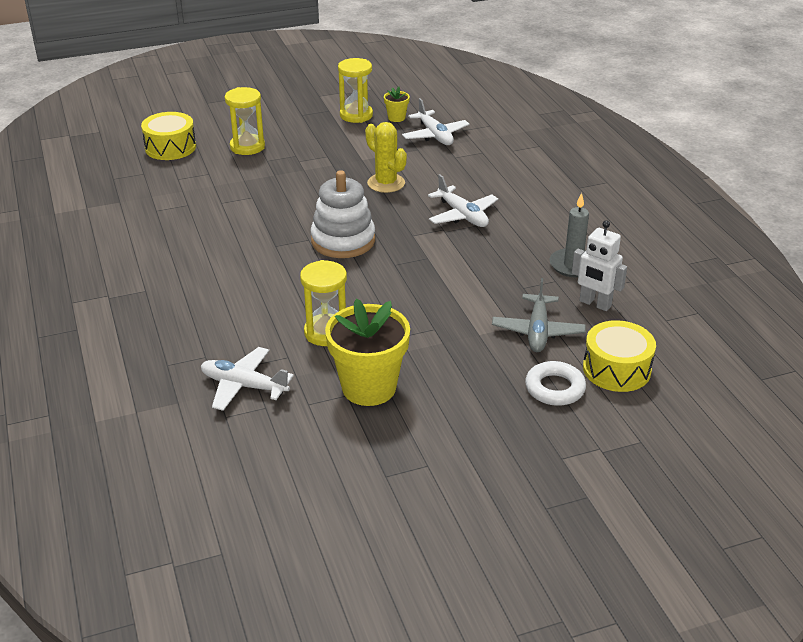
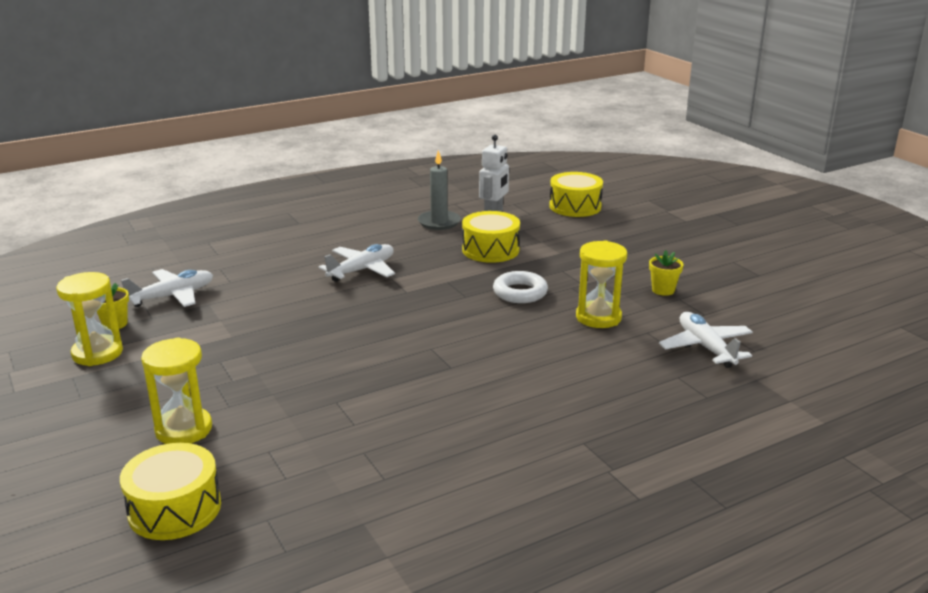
camera: 100 degrees left, 10 degrees down
white plane [201,347,294,411] -> white plane turned 150 degrees clockwise [659,312,753,368]
white stacking toy [311,170,375,258] -> none
yellow flower pot [325,299,410,406] -> yellow flower pot [649,250,683,296], size x0.45
yellow cactus [365,122,407,193] -> none
grey plane [492,278,585,352] -> none
white ring [525,361,586,406] -> white ring moved to [493,271,548,303]
none -> yellow drum [462,211,520,263]

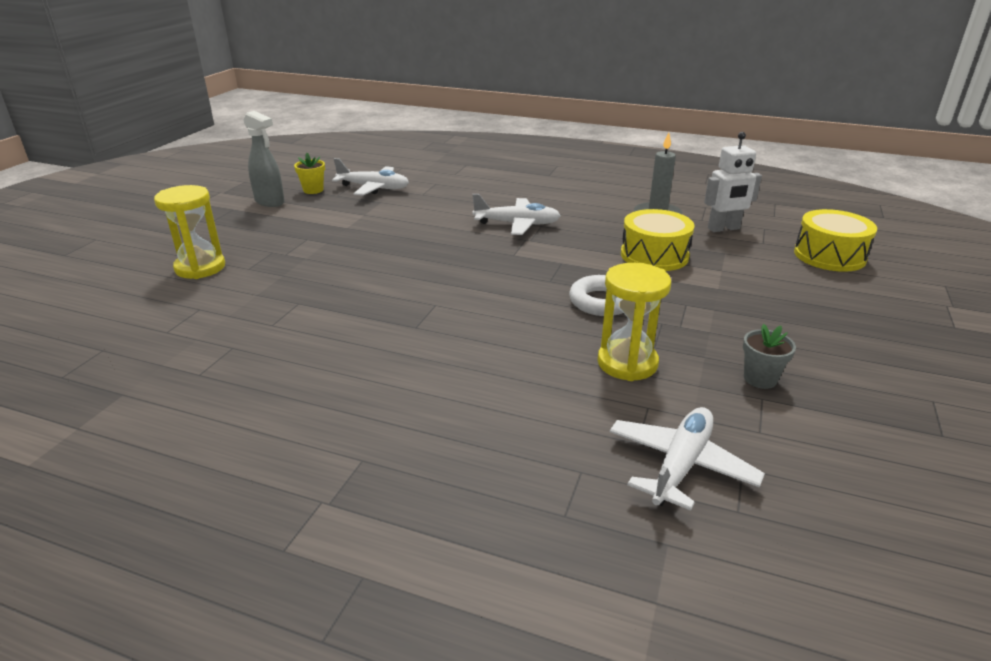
camera: 50 degrees right, 5 degrees up
yellow hourglass [56,272,123,366] -> grey spray bottle [243,111,285,207]
yellow drum [120,443,221,540] -> none
yellow flower pot [649,250,683,296] -> grey flower pot [743,324,796,389]

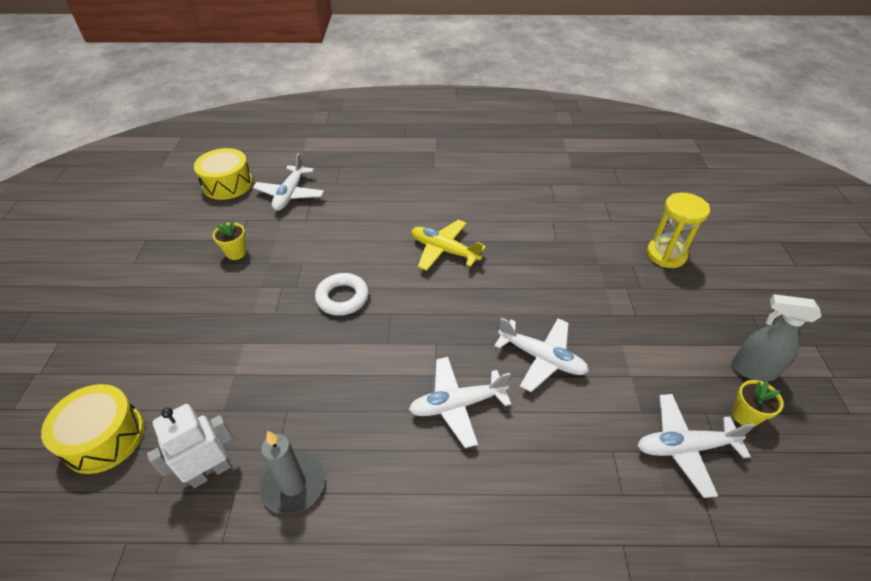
camera: 160 degrees right, 15 degrees up
yellow hourglass [597,263,671,381] -> none
yellow drum [621,209,695,271] -> yellow drum moved to [194,148,253,200]
grey flower pot [743,324,796,389] -> yellow flower pot [213,220,246,260]
none -> yellow plane [411,220,486,271]
none -> white plane [494,317,589,392]

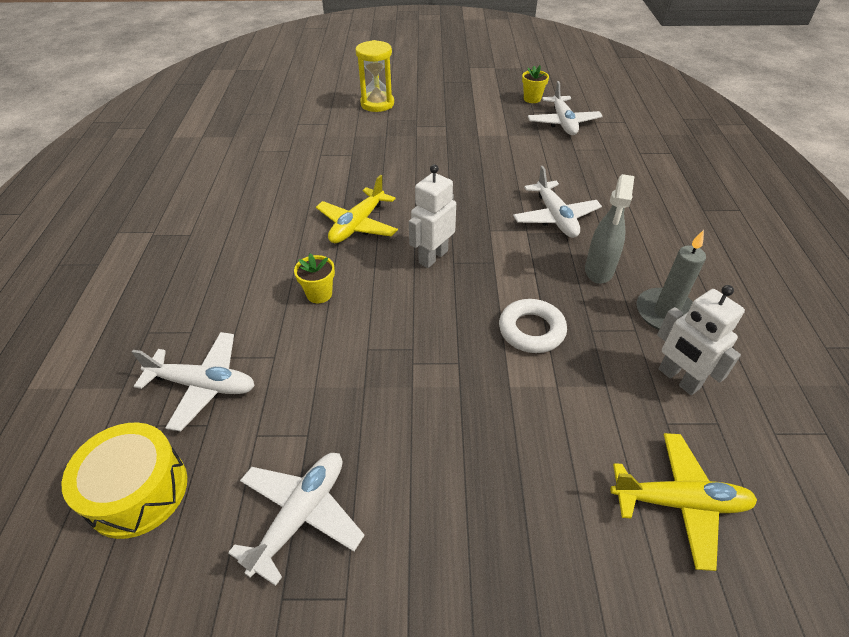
camera: 90 degrees left, 0 degrees up
yellow drum [41,384,144,474] -> yellow plane [611,433,757,571]
yellow flower pot [213,220,246,260] -> yellow flower pot moved to [294,253,335,303]
white ring [315,273,368,316] -> white ring moved to [499,299,567,353]
white plane [494,317,589,392] -> white plane moved to [228,453,365,586]
grey spray bottle [731,294,822,382] -> grey spray bottle moved to [585,174,634,284]
none -> white robot [409,164,456,268]

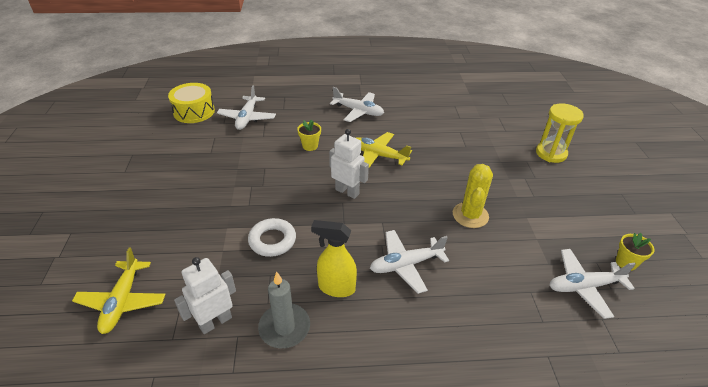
camera: 85 degrees right, 5 degrees down
white plane [228,453,365,586] -> white plane moved to [330,87,384,122]
grey spray bottle [585,174,634,284] -> yellow spray bottle [311,220,357,297]
none -> yellow cactus [453,164,493,228]

